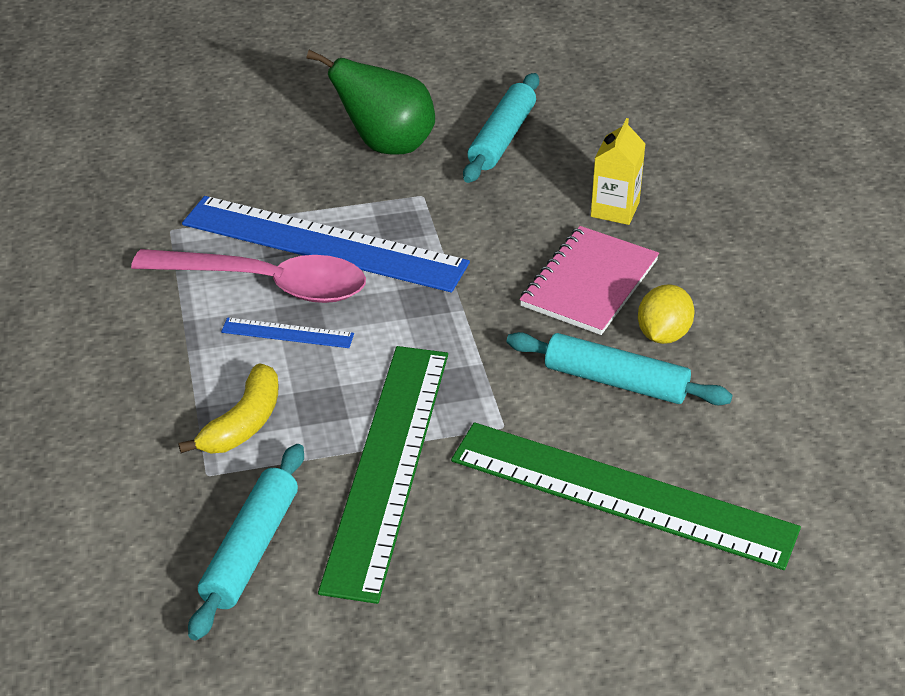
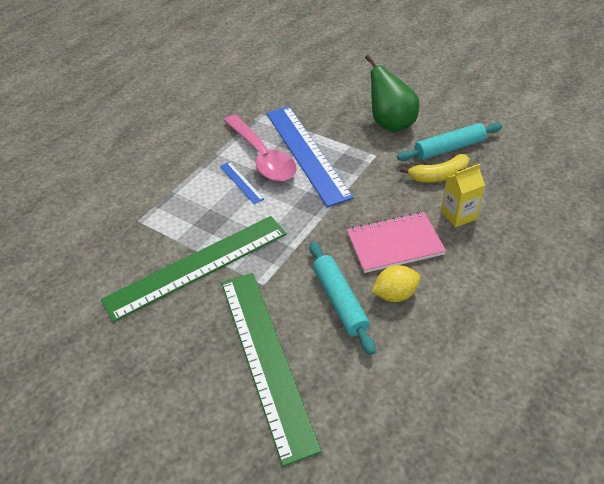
camera: 50 degrees right, 5 degrees up
yellow banana [178,363,279,454] -> yellow banana moved to [400,154,470,182]
turquoise rolling pin [188,444,304,641] -> none

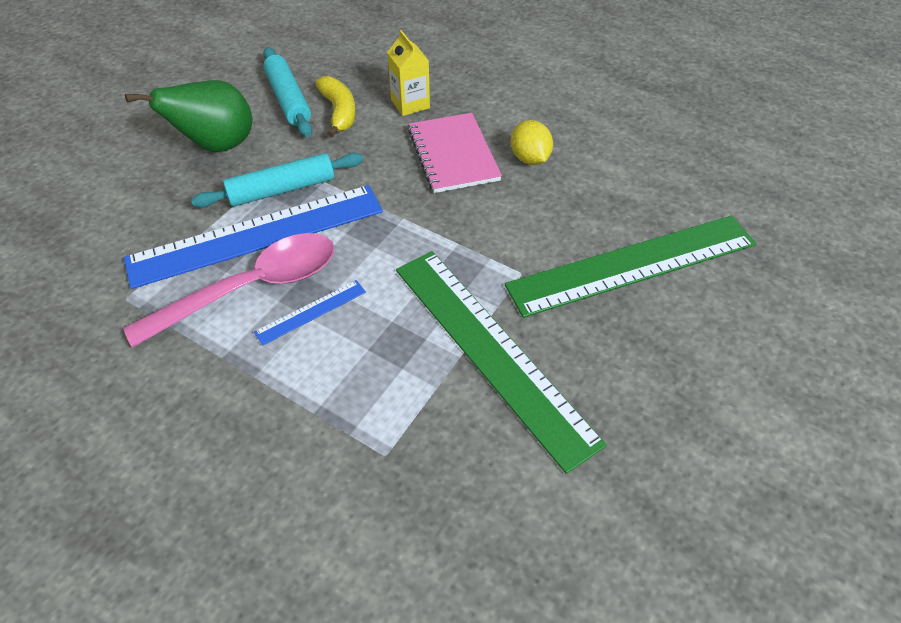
camera: 95 degrees left, 5 degrees up
turquoise rolling pin [310,242,376,355] -> turquoise rolling pin moved to [191,153,363,208]

